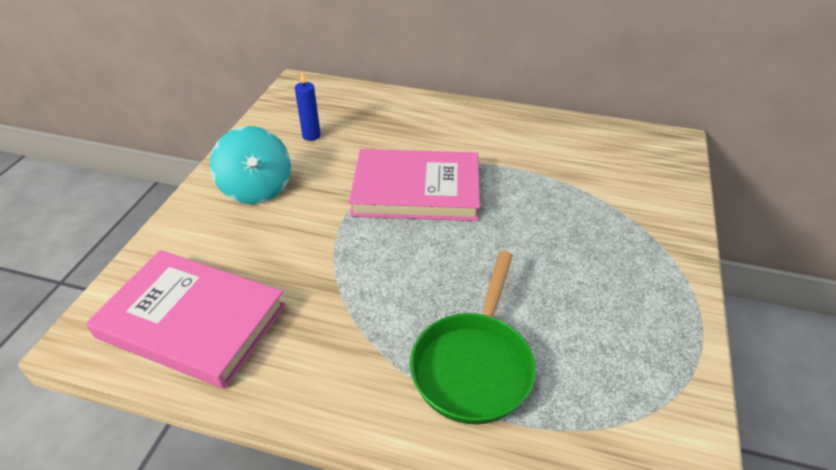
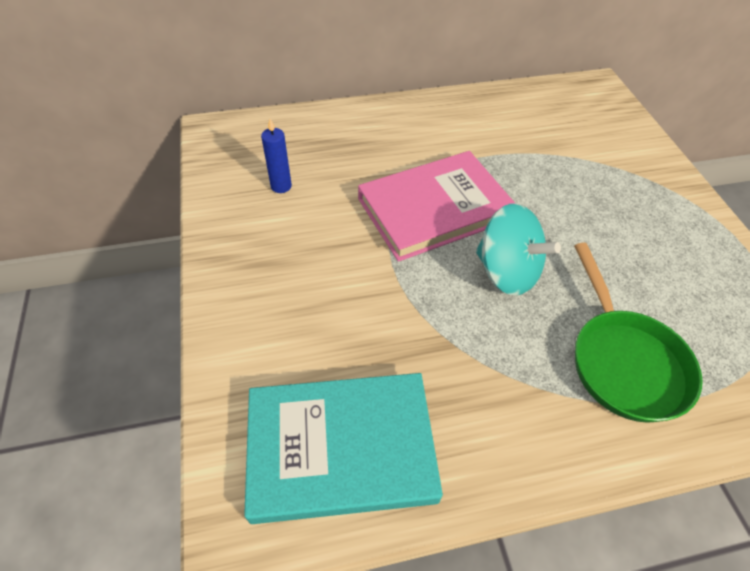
camera: 30 degrees left, 10 degrees up
pink book [86,250,286,389] -> turquoise book [244,373,443,524]
turquoise spinning top [210,126,291,204] -> turquoise spinning top moved to [476,204,561,296]

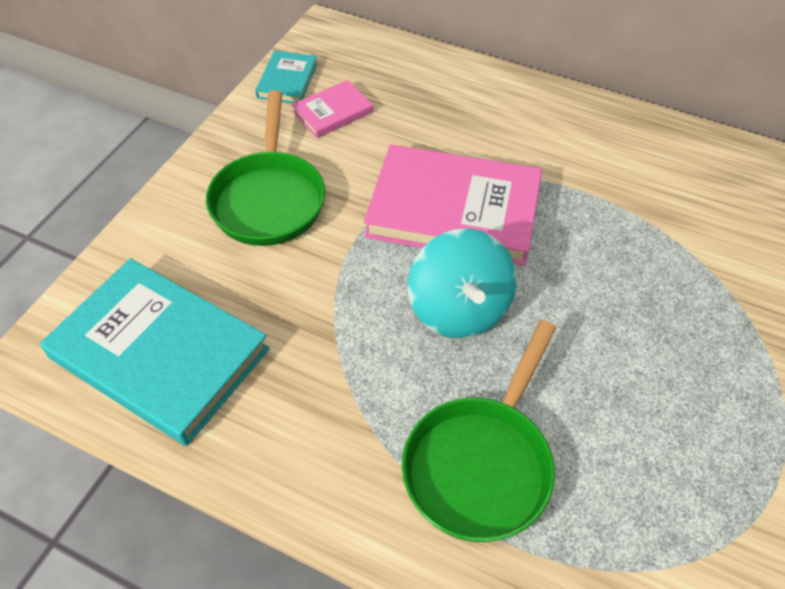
camera: 40 degrees right, 0 degrees up
blue candle [261,119,292,193] -> pink book [292,80,373,138]
none -> green pan [206,90,325,246]
none -> turquoise book [255,51,317,103]

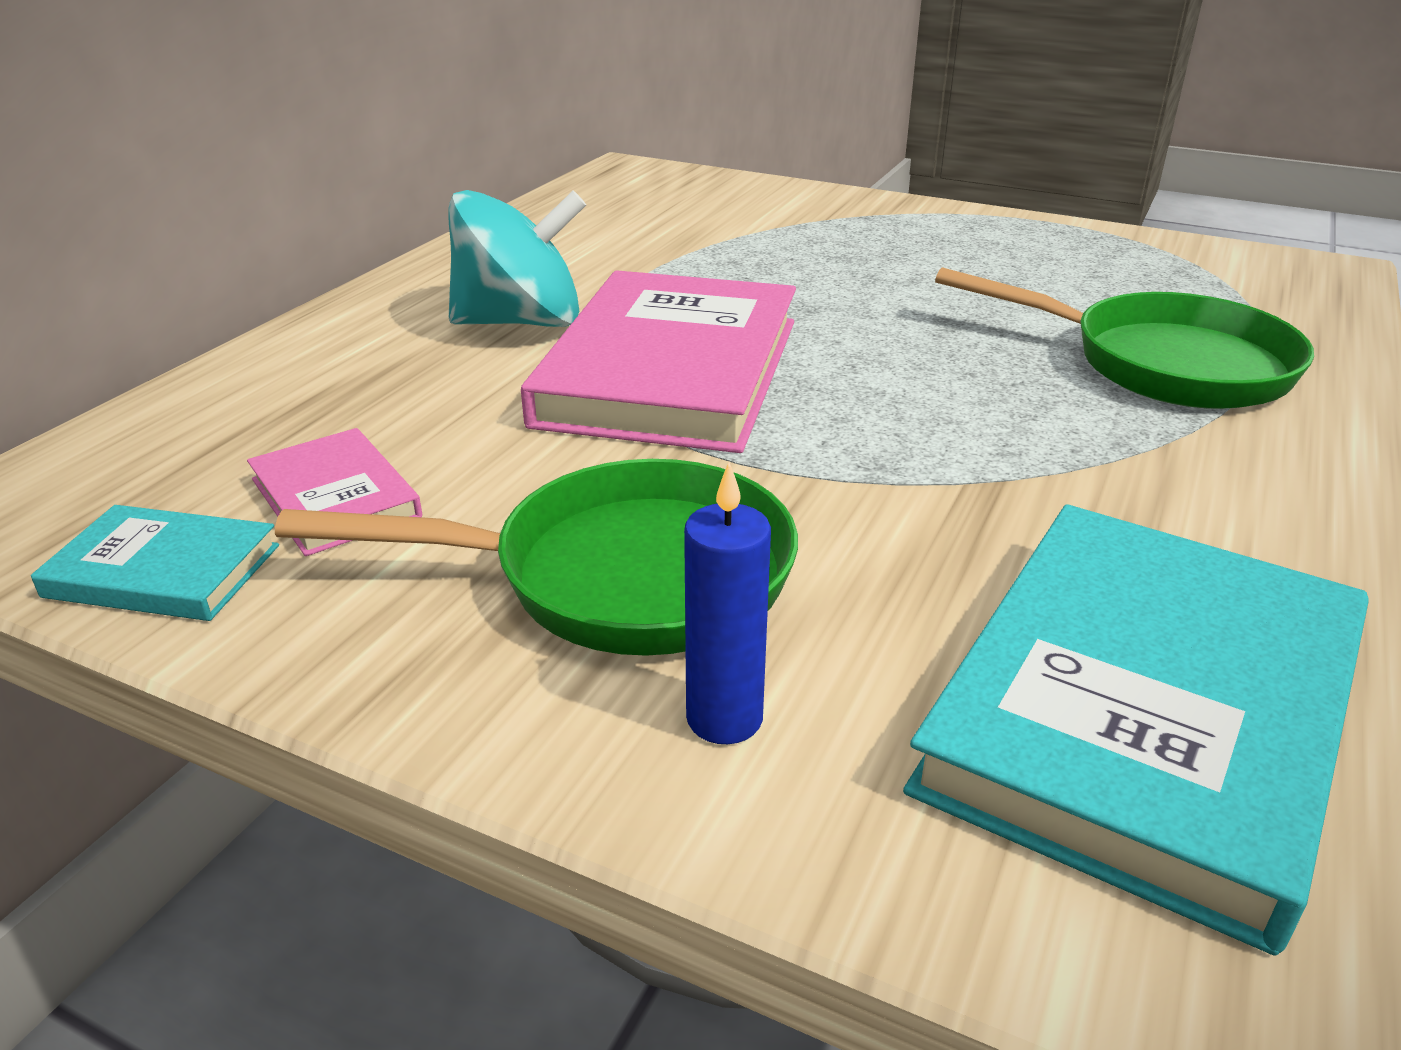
camera: 90 degrees left, 20 degrees down
turquoise spinning top [408,228,517,338] -> turquoise spinning top moved to [449,190,586,327]
none -> blue candle [684,462,771,744]

